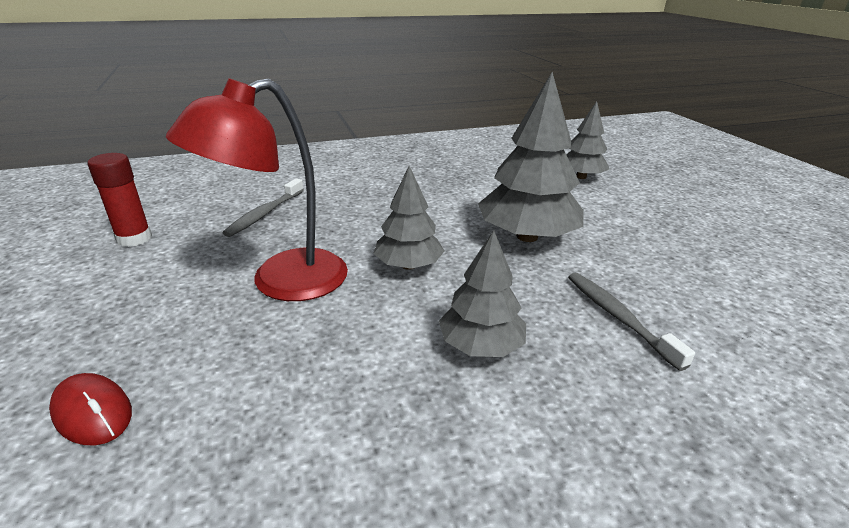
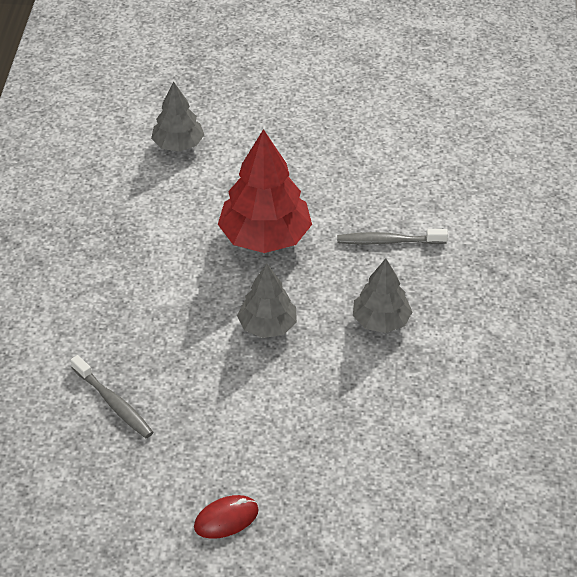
camera: 65 degrees left, 15 degrees up
red mouse [49,373,132,446] -> red mouse moved to [194,495,259,539]
red glue stick [88,153,152,247] -> none
red lamp [166,78,348,301] -> none
grey tree [478,72,584,242] -> red tree [218,129,312,253]

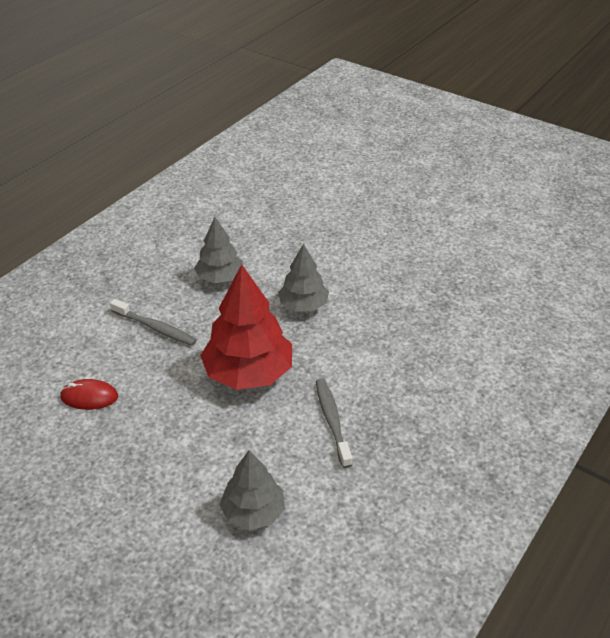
camera: 150 degrees left, 5 degrees down
grey toothbrush [71,355,153,438] -> grey toothbrush moved to [316,378,352,468]
red mouse [194,495,259,539] -> red mouse moved to [60,379,118,410]

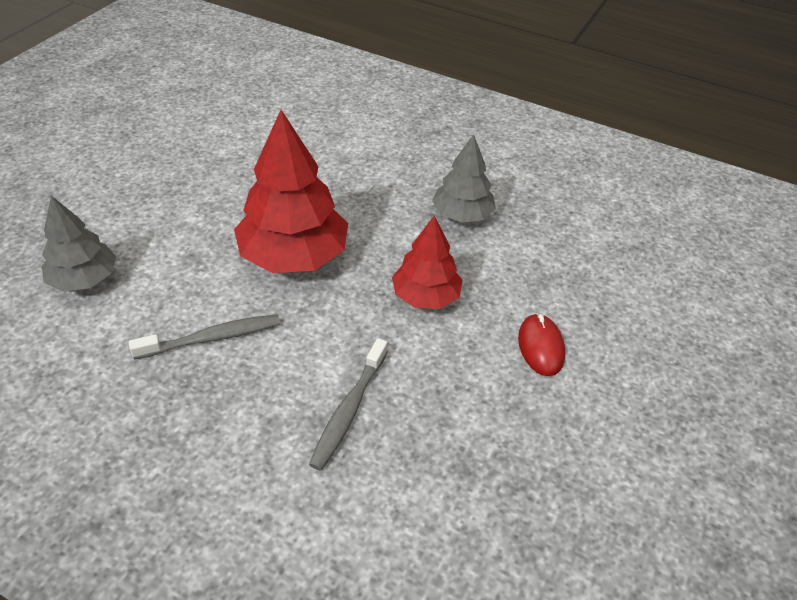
camera: 80 degrees right, 5 degrees up
red mouse [60,379,118,410] -> red mouse moved to [518,313,565,376]
grey toothbrush [110,299,197,346] -> grey toothbrush moved to [309,338,388,471]
grey tree [278,244,329,312] -> red tree [392,215,463,309]

